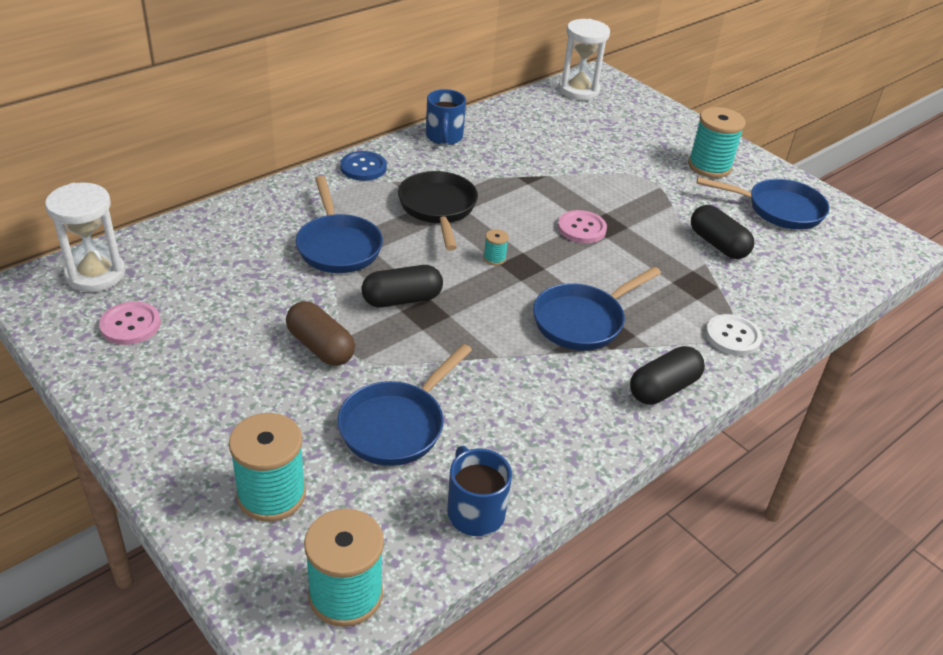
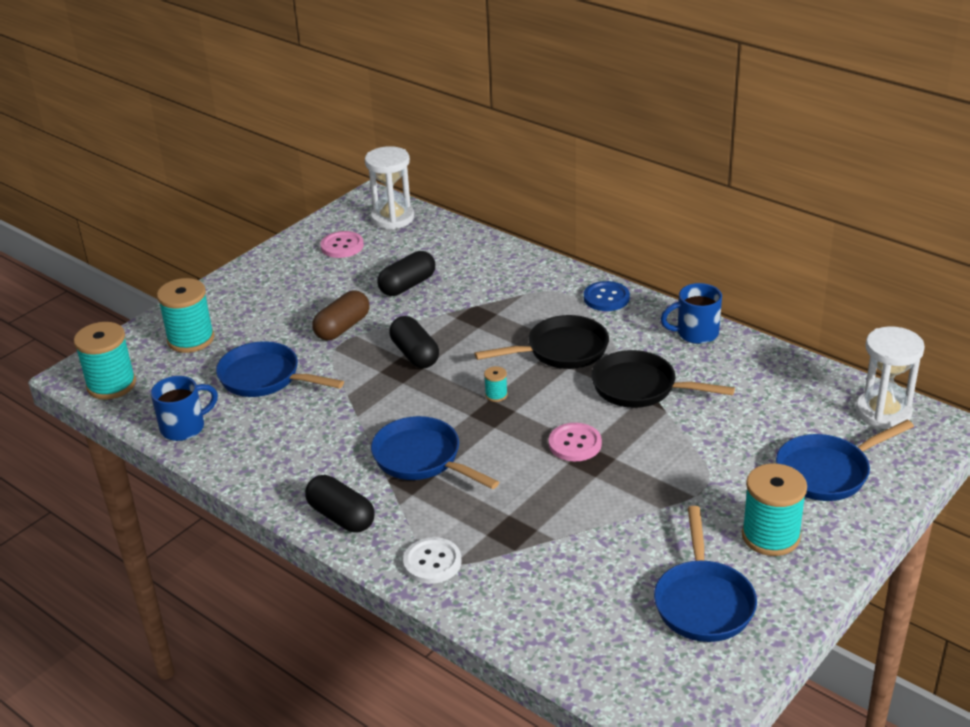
camera: 85 degrees right, 5 degrees down
blue pan [296,176,383,273] -> blue pan moved to [776,420,914,501]
black capsule [691,205,754,259] -> black capsule moved to [377,251,435,296]
none -> black pan [591,350,735,408]

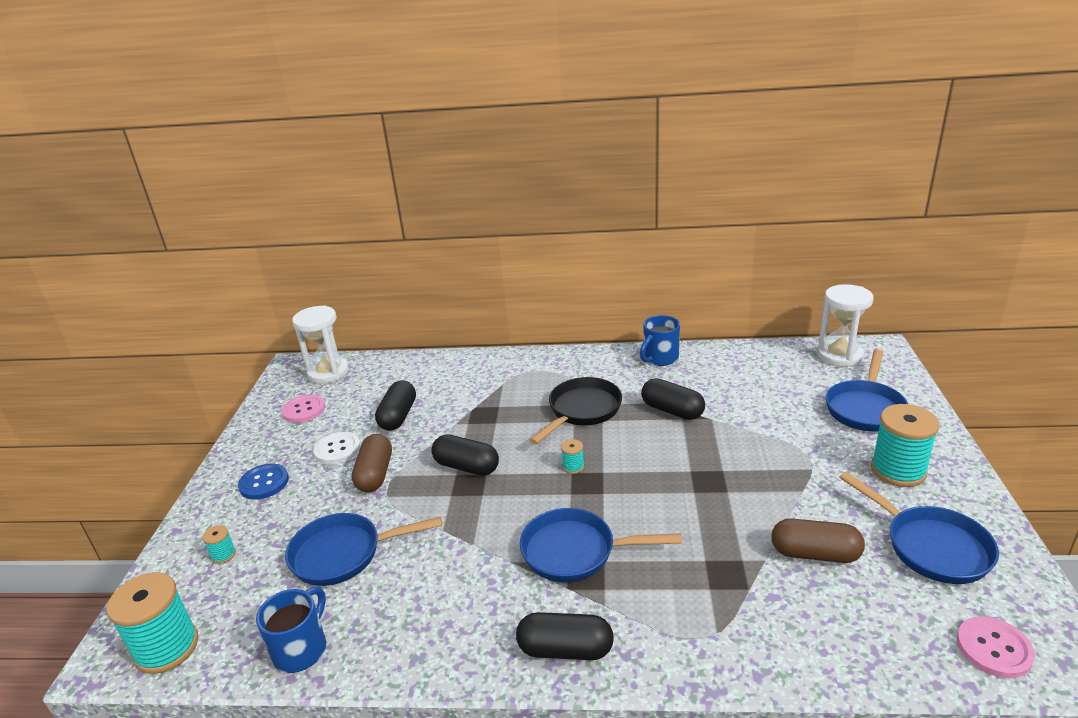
camera: 35 degrees left, 5 degrees down
turquoise spool [157,278,214,353] -> turquoise spool [203,525,236,564], size x0.45
white button [403,537,461,584] -> white button moved to [313,432,361,464]
pink button [549,423,602,461] -> pink button moved to [957,616,1035,678]
blue button [584,281,630,311] -> blue button moved to [238,464,289,500]
black pan [591,350,735,408] -> black capsule [641,378,705,420]
none -> brown capsule [771,518,865,563]

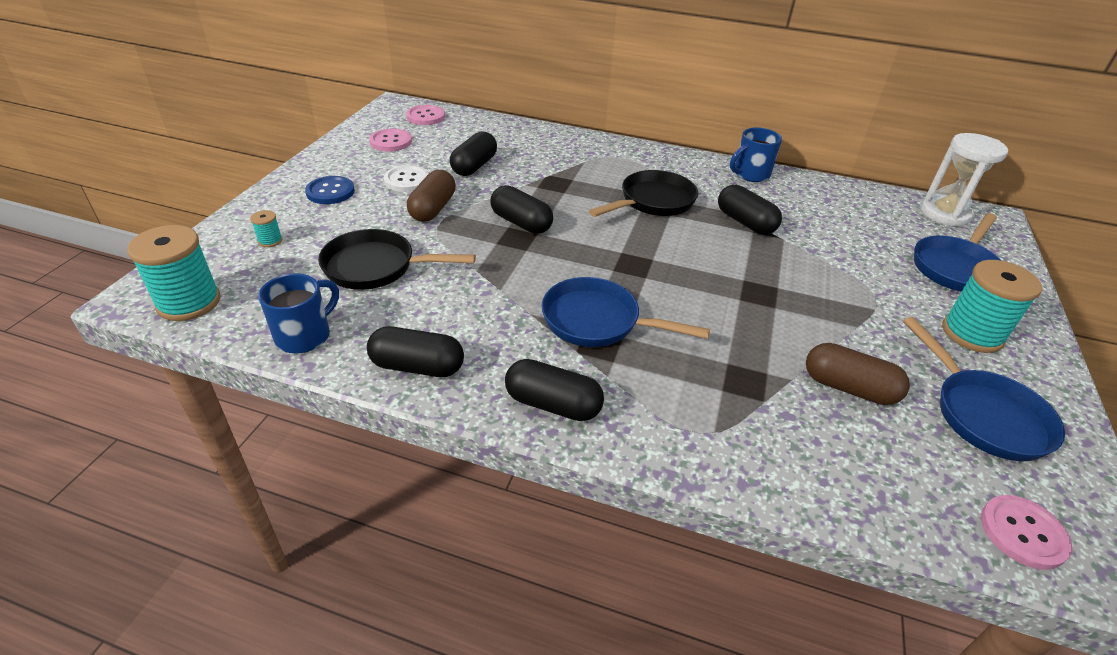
camera: 10 degrees right, 10 degrees up
blue pan [285,513,442,586] -> black pan [318,229,476,290]
white hourglass [292,305,349,384] -> pink button [406,105,445,125]
turquoise spool [561,439,584,474] -> none
none -> black capsule [367,326,464,377]

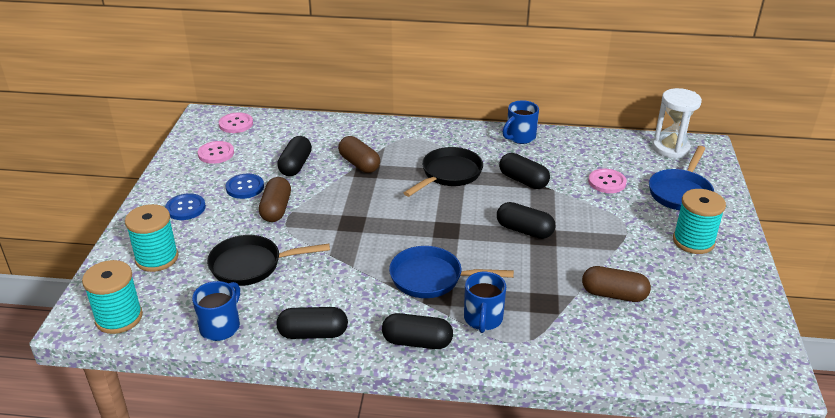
camera: 10 degrees left, 5 degrees down
turquoise spool [250,210,282,247] -> turquoise spool [125,204,178,272], size x2.24
white button [384,165,429,192] -> blue button [226,174,264,199]
black capsule [490,185,553,234] -> black capsule moved to [497,202,555,239]
blue pan [903,317,1065,461] -> none
pink button [981,495,1072,570] -> pink button moved to [588,169,627,193]
none -> brown capsule [338,136,380,173]
none -> blue mug [464,272,506,333]

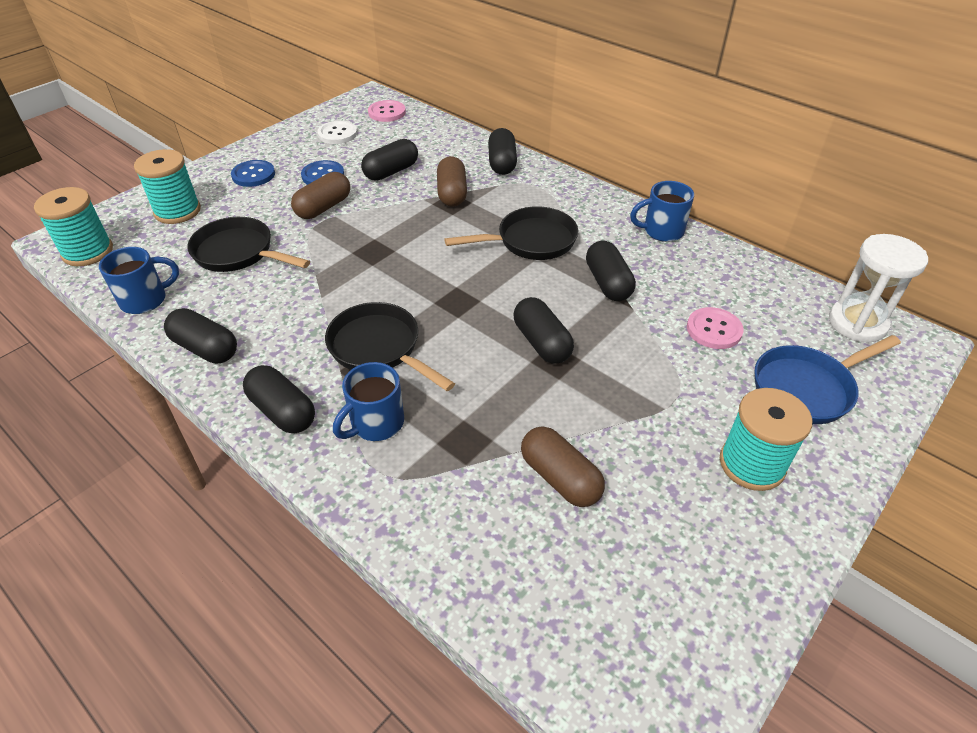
camera: 35 degrees right, 10 degrees up
pink button [198,141,234,164] -> white button [317,121,357,144]
blue pan [389,246,514,298] -> black pan [325,302,455,391]
none -> black capsule [488,128,517,175]

